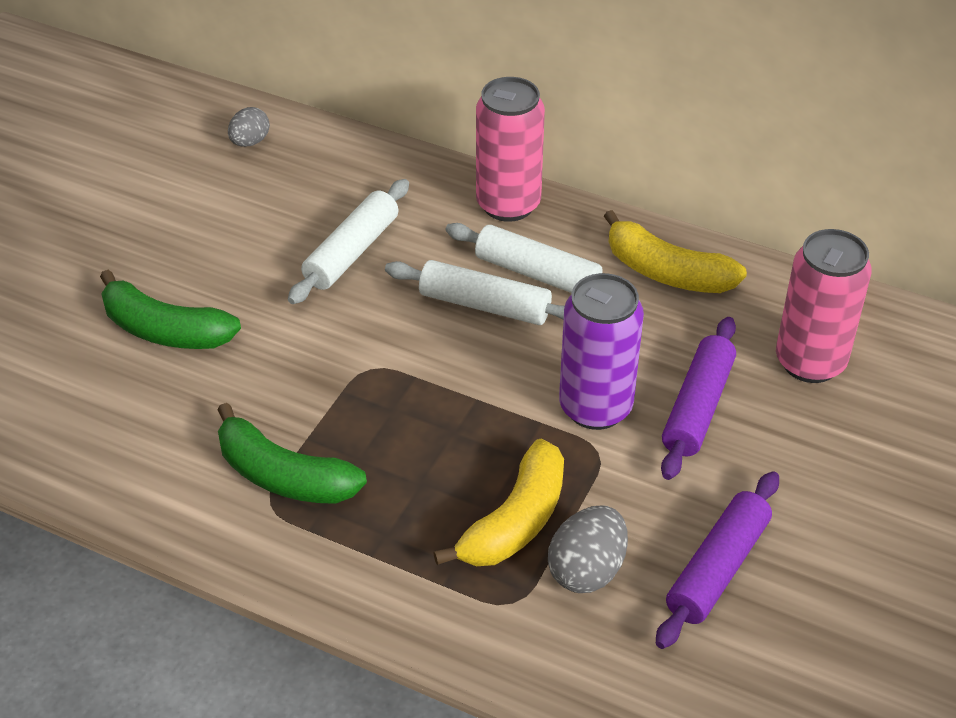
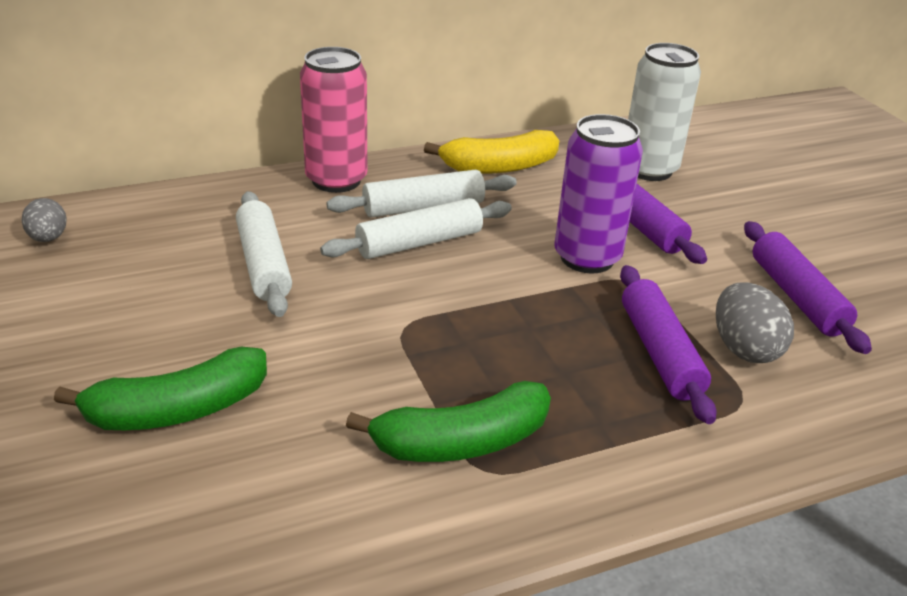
camera: 50 degrees left, 10 degrees down
yellow banana [433,439,564,566] -> purple rolling pin [620,265,717,424]
pink can [776,229,872,383] -> white can [628,43,701,181]

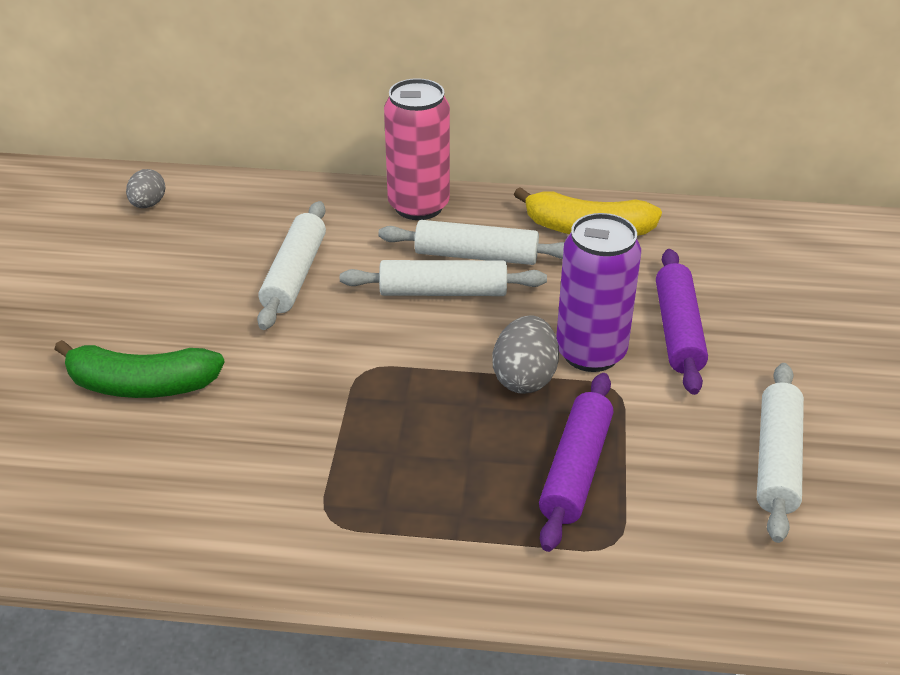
camera: 30 degrees right, 5 degrees up
green banana [346,381,551,462] -> none
white can [628,43,701,181] -> none
grey egg [716,282,794,363] -> grey egg moved to [493,315,559,394]
purple rolling pin [744,221,872,354] -> white rolling pin [757,363,804,543]

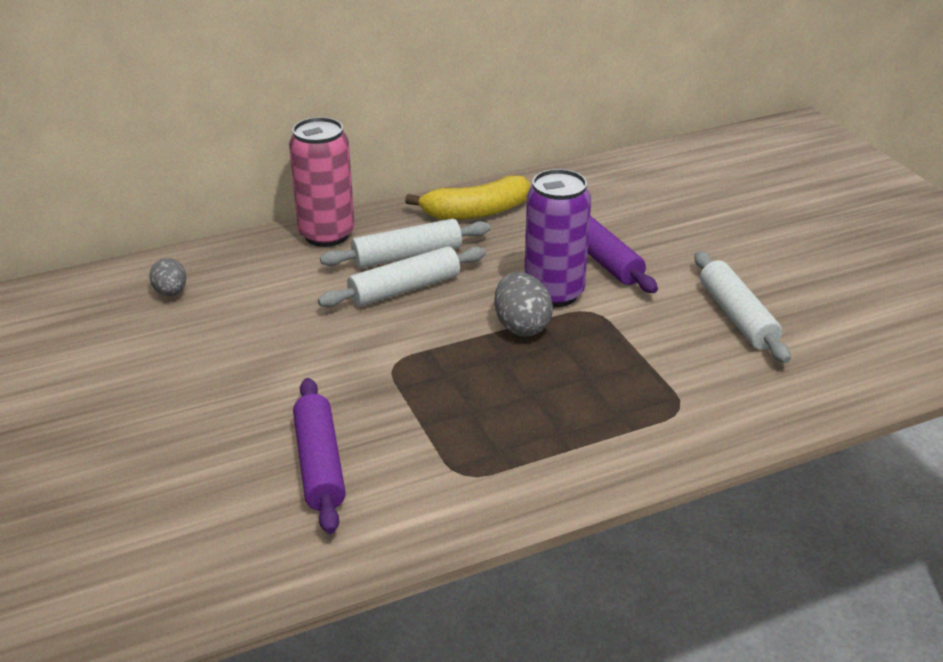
camera: 30 degrees left, 5 degrees down
green banana [54,340,225,398] -> none
grey egg [126,169,166,208] -> grey egg moved to [149,258,186,296]
white rolling pin [257,201,326,330] -> none
purple rolling pin [539,373,613,552] -> purple rolling pin moved to [293,378,346,534]

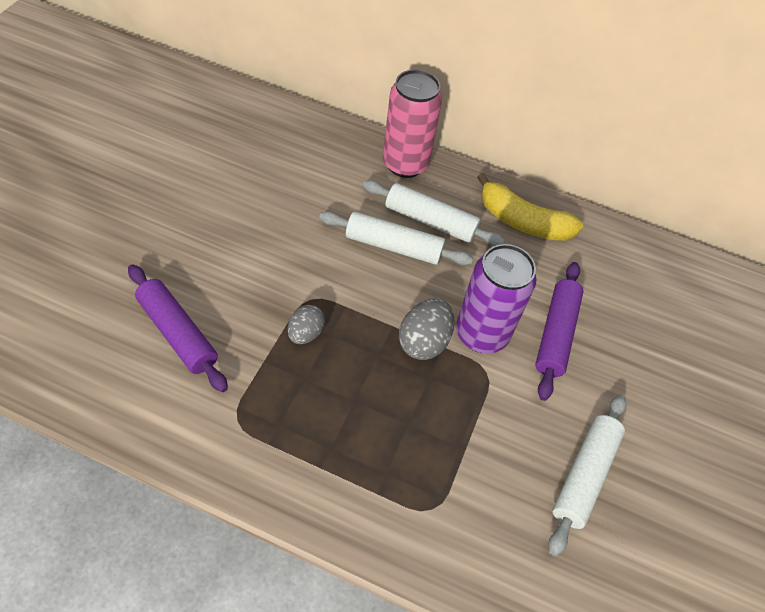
camera: 40 degrees right, 20 degrees up
grey egg [149,258,186,296] -> grey egg moved to [288,305,325,344]
purple rolling pin [293,378,346,534] -> purple rolling pin turned 75 degrees counterclockwise [128,264,228,392]

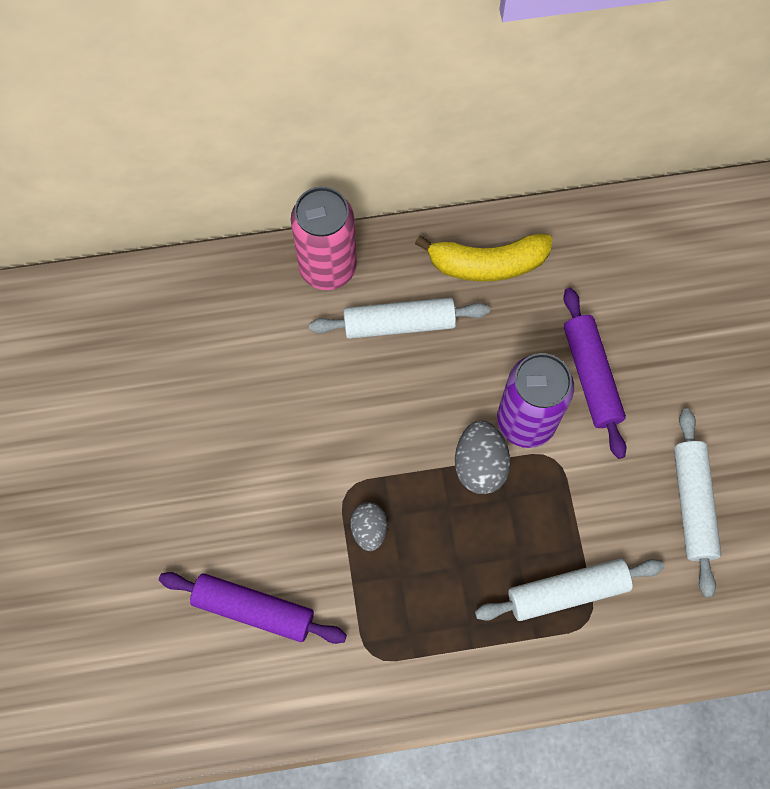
camera: 25 degrees left, 15 degrees up
white rolling pin [319,211,473,265] -> white rolling pin moved to [475,559,665,621]

